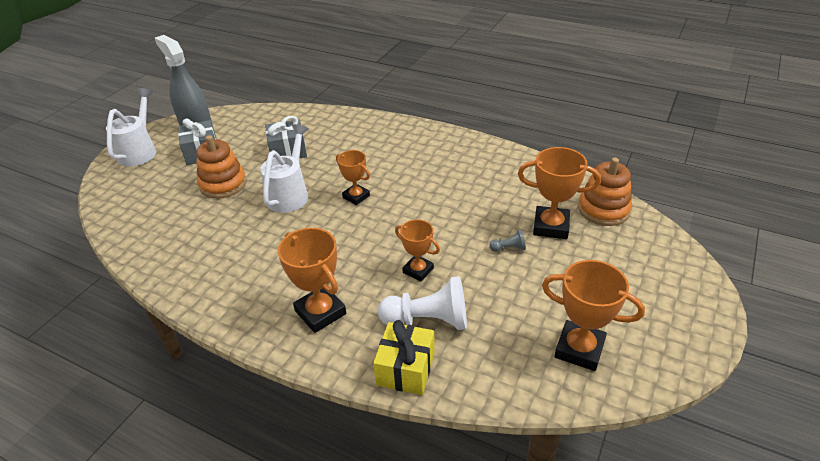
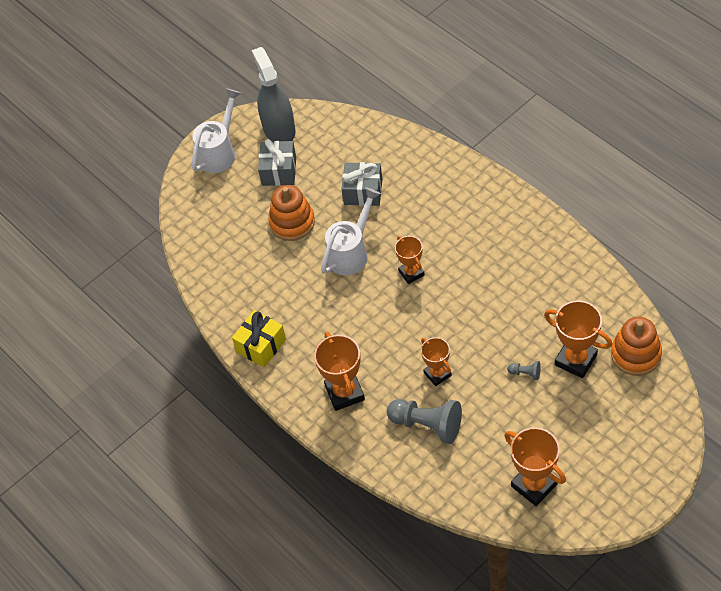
camera: 25 degrees right, 15 degrees up
yellow gift [373,320,435,395] -> yellow gift moved to [232,310,286,367]
white pawn [378,276,467,330] -> grey pawn [387,399,462,444]

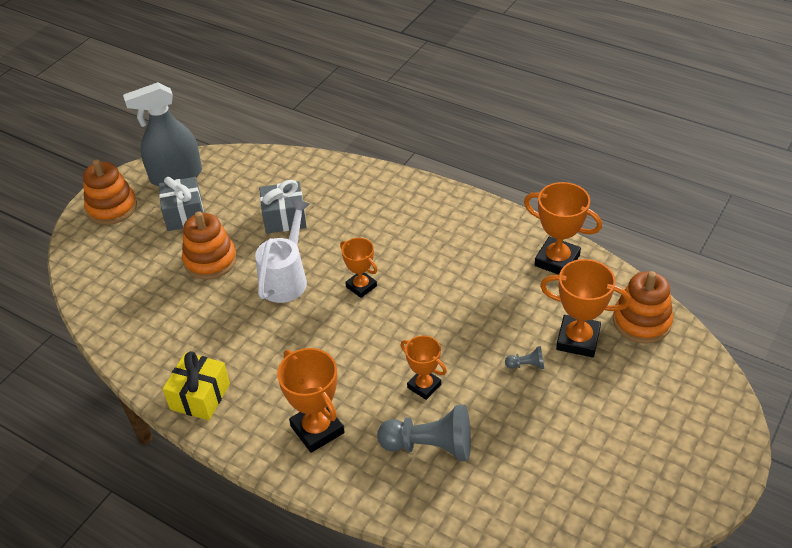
camera: 20 degrees left, 10 degrees down
white watering can [192,88,241,173] -> orange stacking toy [83,159,137,225]
grey spray bottle [252,47,295,142] -> grey spray bottle turned 75 degrees counterclockwise [123,82,202,186]
orange trophy [505,427,566,506] -> orange trophy moved to [524,182,602,275]

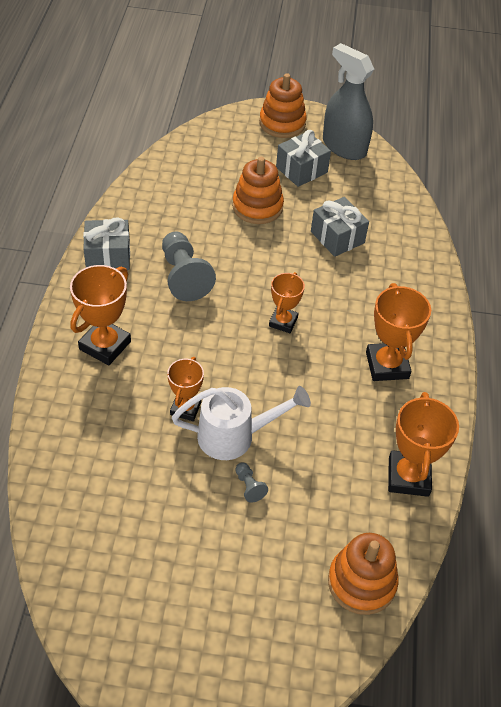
camera: 60 degrees right, 5 degrees up
yellow gift [163,351,230,420] -> grey gift [83,217,130,270]
white watering can [255,199,310,303] -> white watering can moved to [172,386,311,460]
grey pawn [377,405,471,461] -> grey pawn moved to [162,232,216,301]
orange trophy [540,259,631,358] -> orange trophy moved to [366,283,431,381]

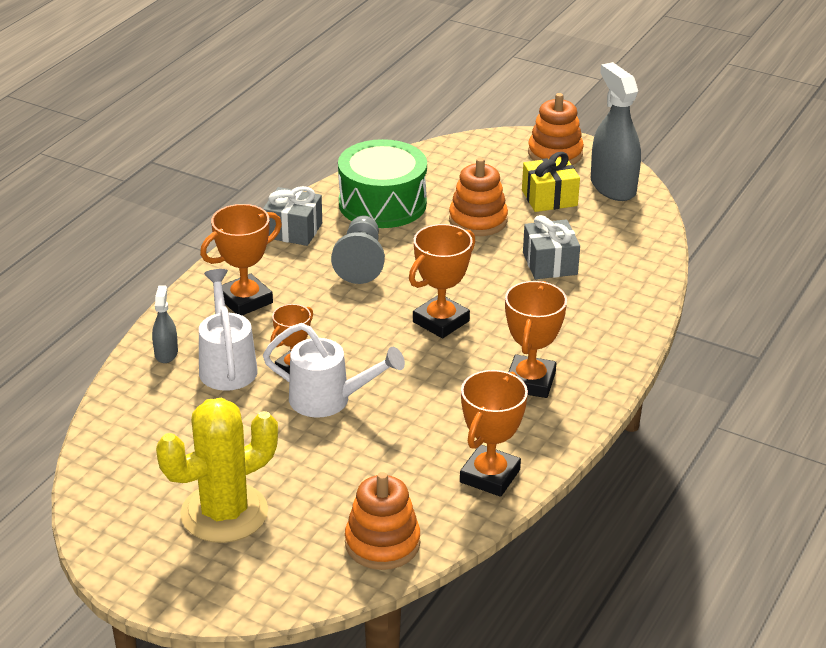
camera: 25 degrees right, 15 degrees down
grey pawn [235,462,268,503] -> none
orange trophy [269,272,305,333] -> orange trophy [409,224,475,338], size x1.57
grey gift [276,130,331,187] -> yellow gift [522,152,580,212]
none -> grey spray bottle [152,285,178,363]
none -> yellow cactus [156,398,278,543]
none -> white watering can [199,269,258,391]
none -> green drum [338,139,427,228]

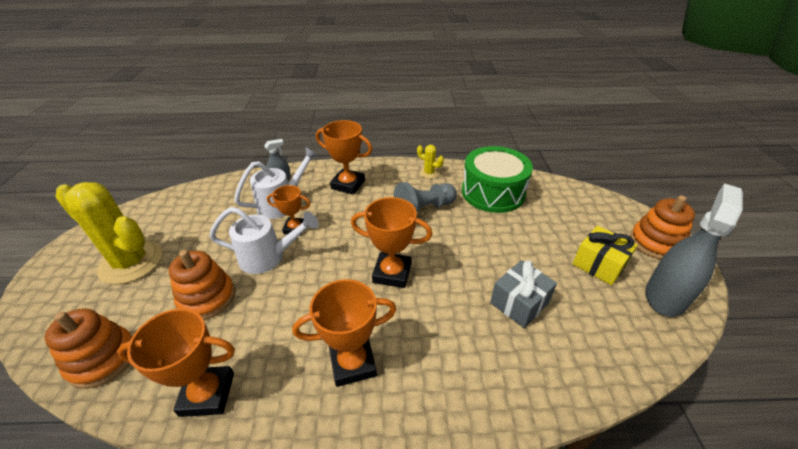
camera: 60 degrees right, 5 degrees up
grey gift [263,186,322,246] -> yellow cactus [417,145,444,179]
white watering can [263,323,405,418] -> white watering can turned 75 degrees counterclockwise [209,207,319,274]
orange stacking toy [449,158,508,236] -> orange stacking toy moved to [169,250,235,320]

